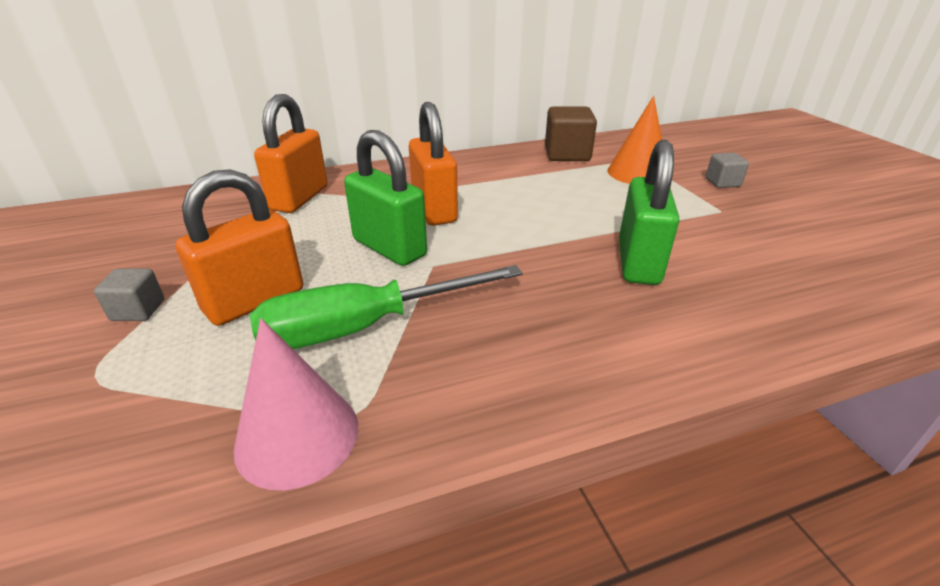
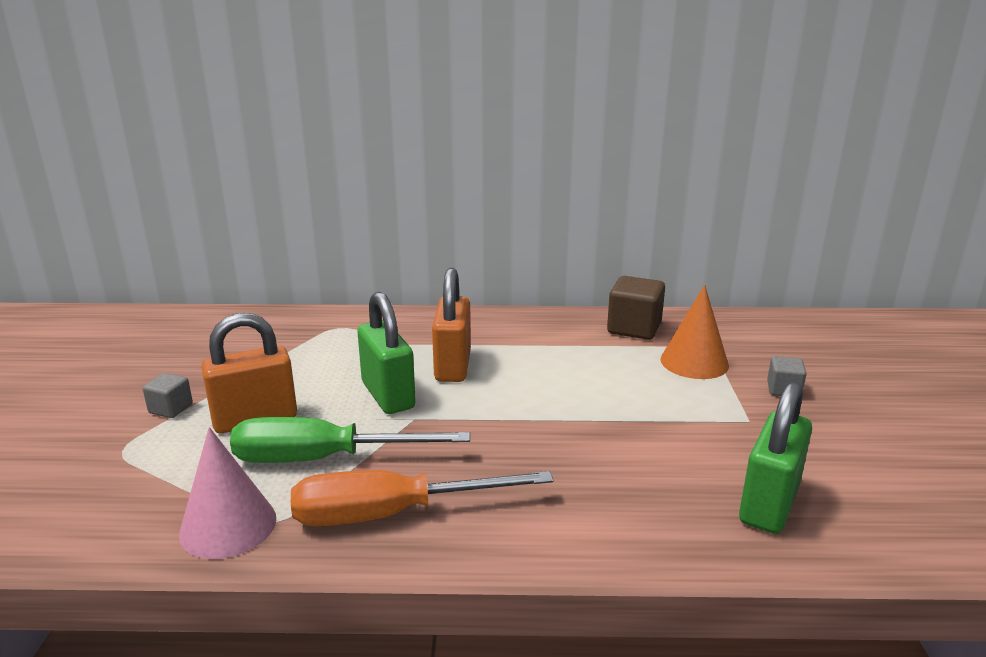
camera: 20 degrees right, 10 degrees down
orange padlock [254,94,328,213] -> none
green padlock [619,140,679,285] -> green padlock moved to [739,381,812,534]
none -> orange screwdriver [291,470,554,526]

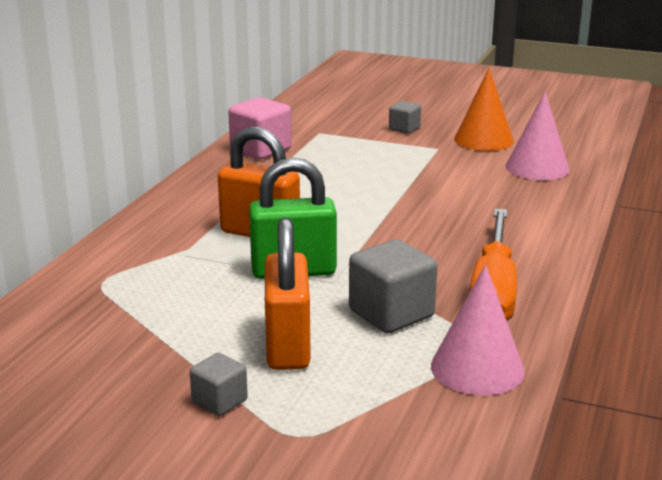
camera: 70 degrees left, 0 degrees up
green screwdriver [230,417,470,463] -> grey cube [349,239,437,333]
brown cube [607,276,665,340] -> pink cube [228,97,292,159]
orange cone [660,285,729,379] -> orange cone moved to [454,68,514,151]
green padlock [739,381,812,534] -> pink cone [506,92,570,180]

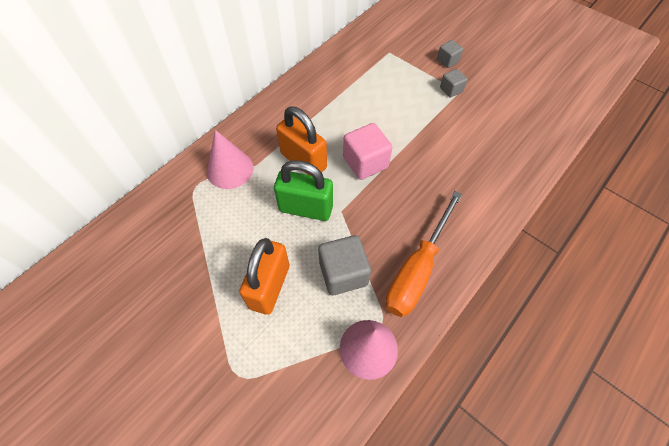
camera: 20 degrees right, 35 degrees up
grey cube [190,353,248,416] -> grey cube moved to [440,69,468,98]
pink cube [228,97,292,159] -> pink cube moved to [343,123,392,180]
orange cone [454,68,514,151] -> none
pink cone [506,92,570,180] -> pink cone moved to [207,130,254,189]

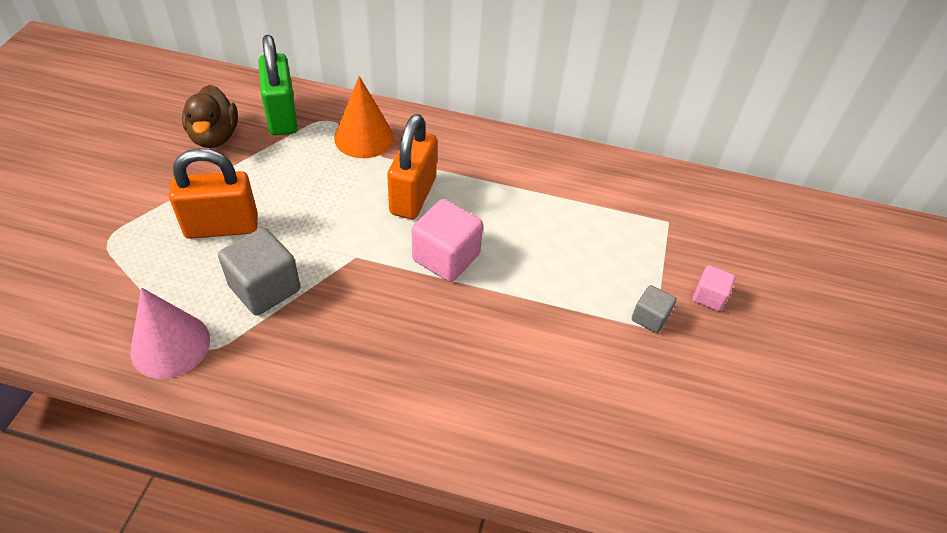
camera: 60 degrees right, 10 degrees down
pink cone [207,130,254,189] -> orange cone [334,76,394,158]
green padlock [274,160,333,221] -> green padlock moved to [258,35,297,136]
orange screwdriver [385,191,463,317] -> none
grey cube [437,40,463,68] -> pink cube [693,265,735,311]
none -> brown duck [182,85,238,148]

